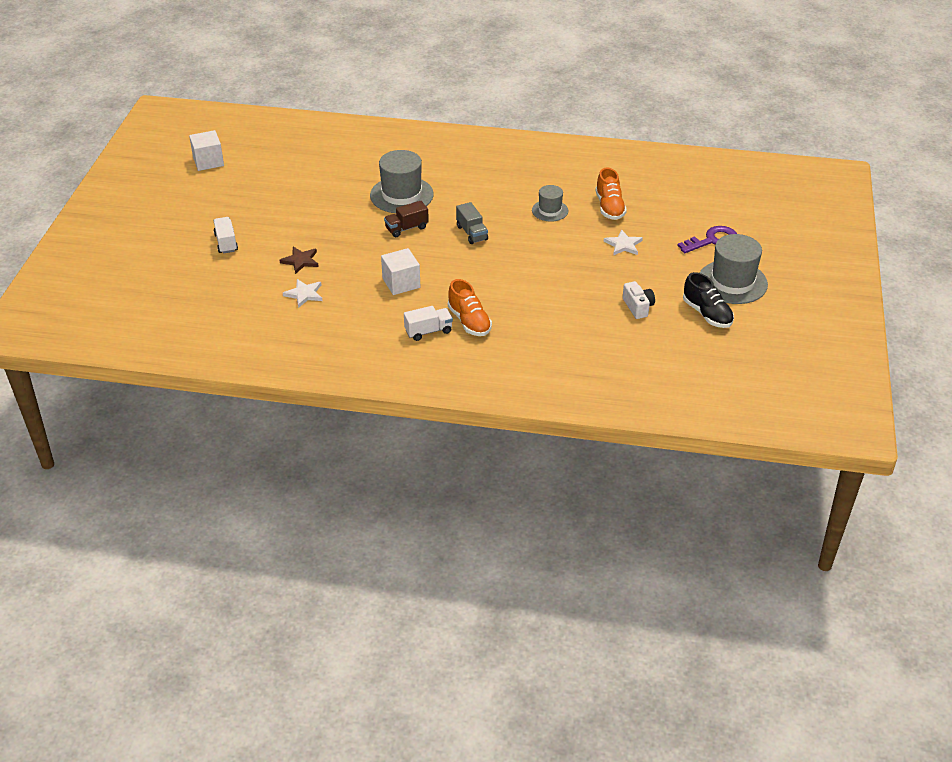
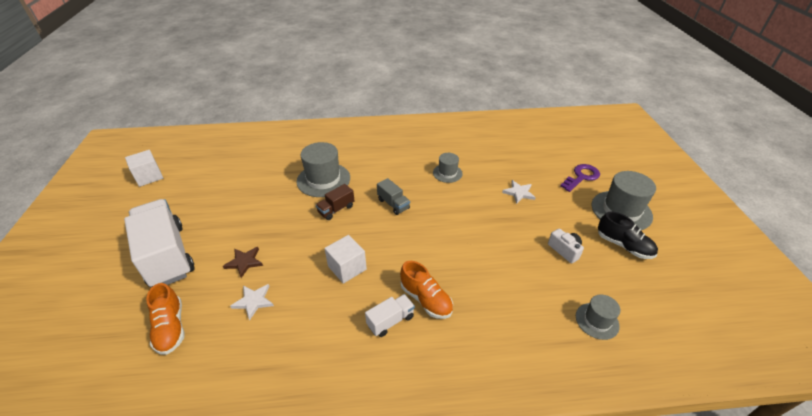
camera: 15 degrees left, 0 degrees up
white truck [213,217,238,254] -> white truck [124,199,194,287], size x2.25
orange shoe [595,168,627,220] -> orange shoe moved to [146,283,184,355]
none -> grey hat [576,294,620,340]

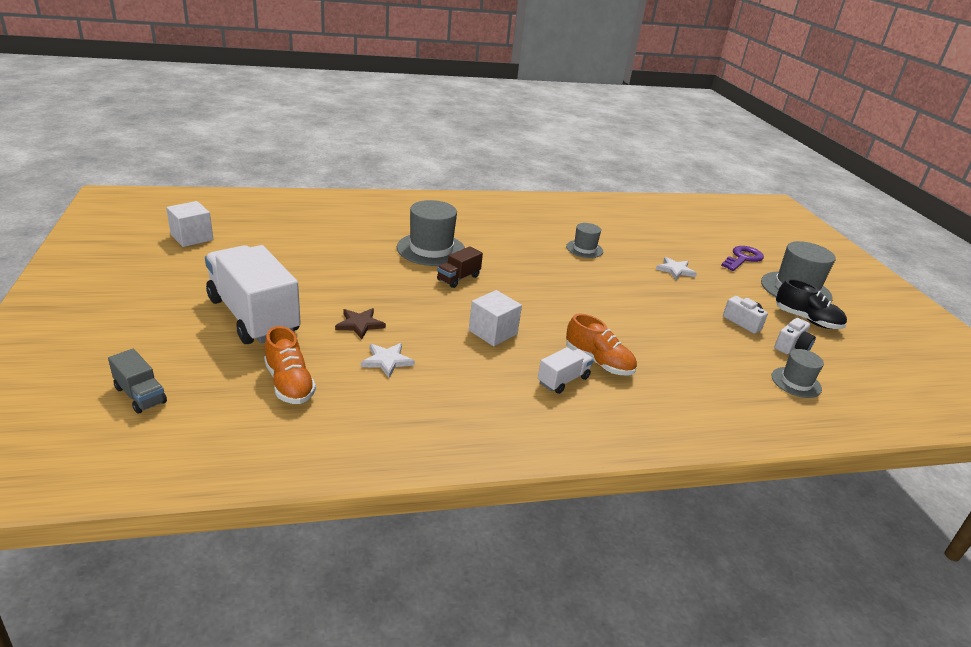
camera: 10 degrees left, 10 degrees down
grey truck [377,178,410,215] -> grey truck moved to [108,349,167,414]
none -> white camera [774,318,816,354]

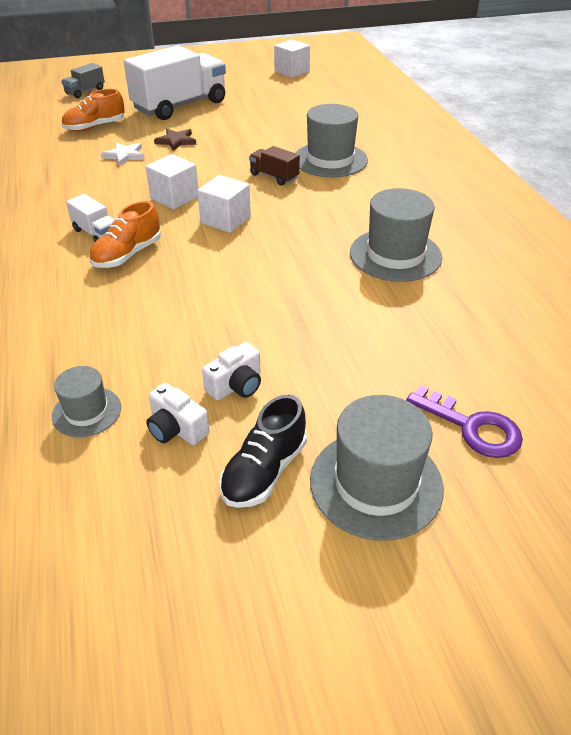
camera: 90 degrees right, 10 degrees up
grey hat [566,223,603,258] -> grey hat [350,188,442,282], size x1.76
white star [656,257,697,280] -> none
none -> white cube [197,175,251,233]

